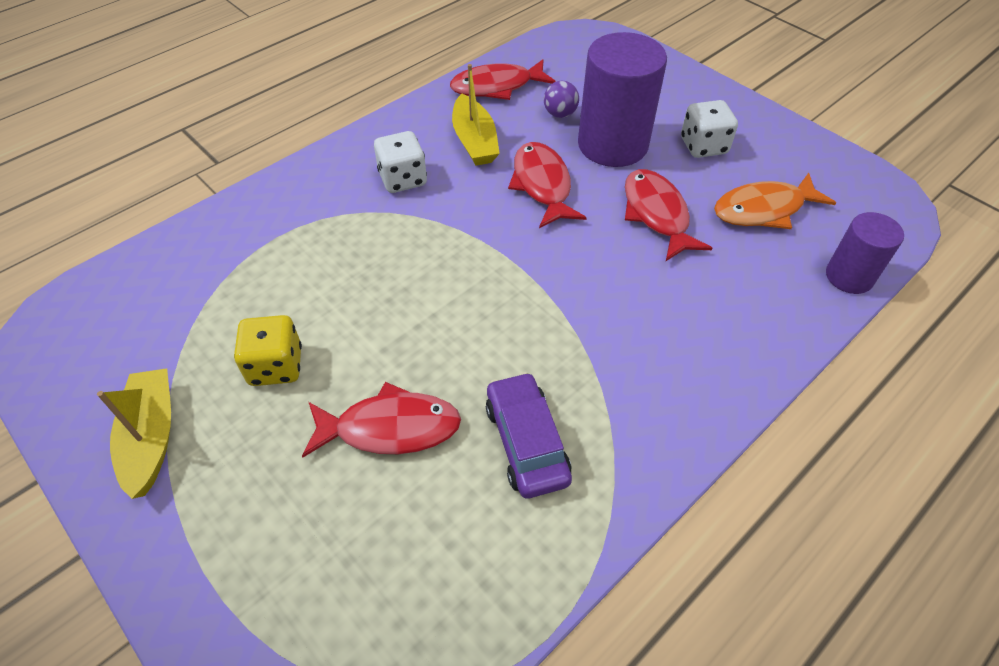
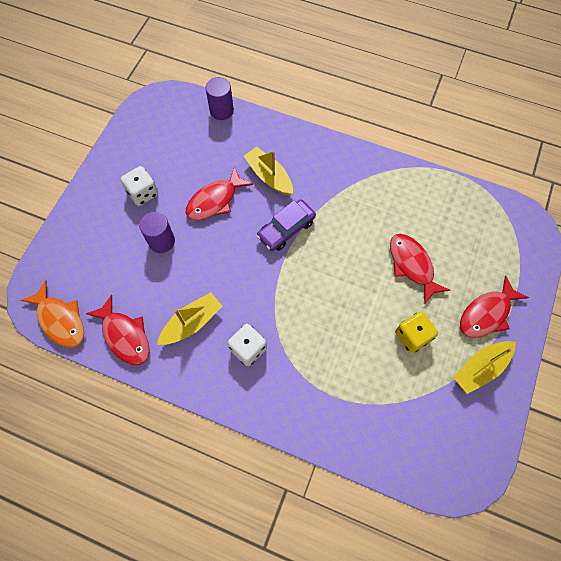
camera: 115 degrees left, 15 degrees up
purple car [486,372,572,498] -> purple car moved to [257,199,316,251]
red fish [508,142,587,228] -> red fish moved to [460,276,529,338]
purple ball [544,81,579,118] -> none
purple cylinder [578,32,667,167] -> purple cylinder [139,212,175,253], size x0.57
orange fish [714,173,836,229] -> orange fish moved to [20,280,84,348]
none -> yellow boat [244,147,293,196]

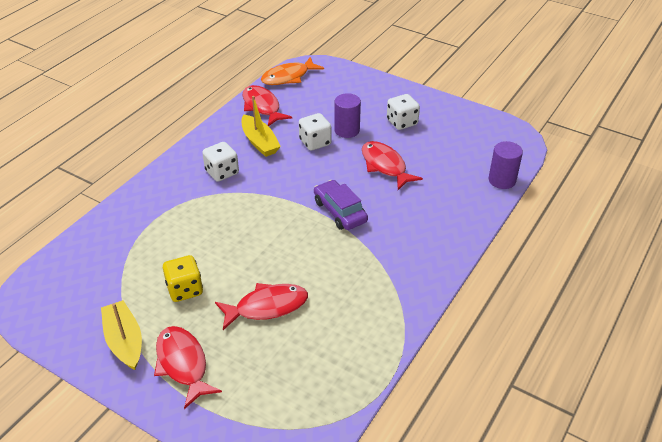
camera: 100 degrees right, 25 degrees down
red fish [86,294,150,365] -> red fish turned 90 degrees clockwise [243,85,292,126]
yellow boat [244,147,293,196] -> none
none -> white dice [299,113,331,151]

